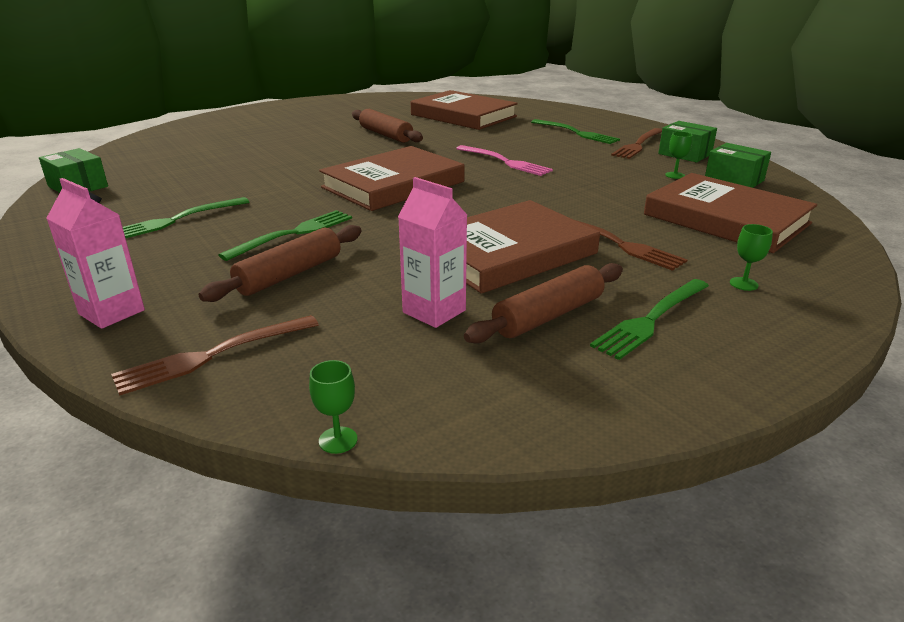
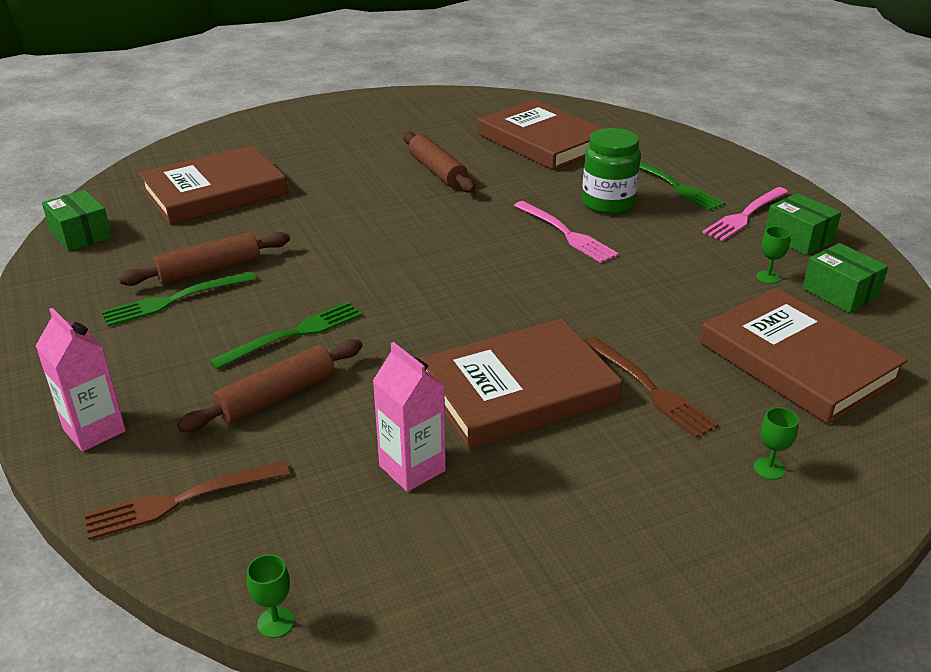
camera: 10 degrees right, 5 degrees up
brown book [319,146,465,211] -> brown book moved to [139,146,288,225]
brown rolling pin [464,263,623,344] -> brown rolling pin moved to [118,232,290,286]
green fork [590,279,709,360] -> none
brown fork [611,128,662,159] -> pink fork [702,187,788,241]
none -> green jar [582,128,641,214]

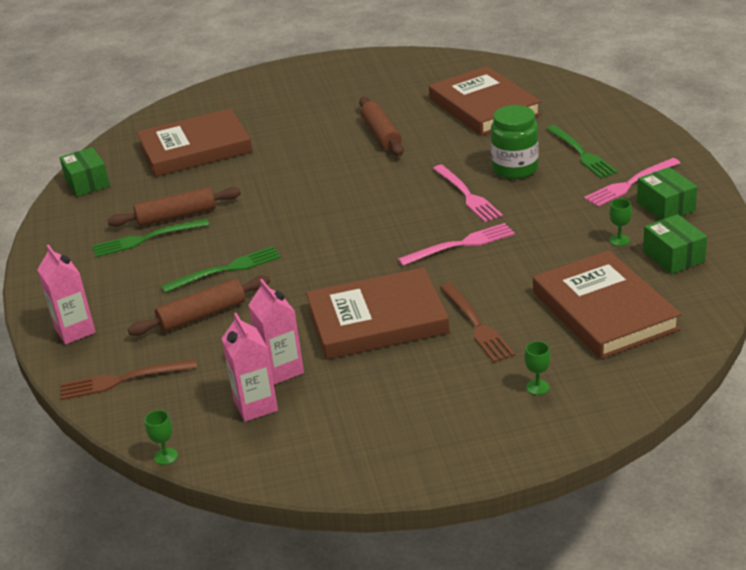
camera: 15 degrees right, 0 degrees up
none -> pink carton [221,313,278,422]
none -> pink fork [398,223,515,266]

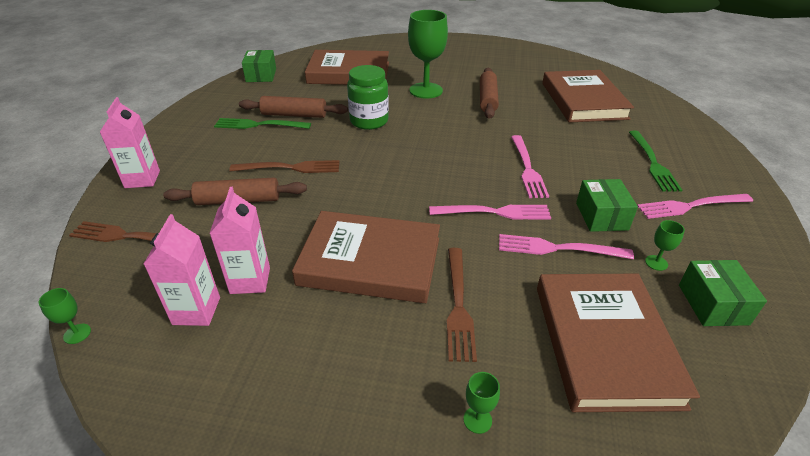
camera: 20 degrees right, 5 degrees up
green fork [161,246,281,293] -> brown fork [230,160,339,173]
green jar [491,105,538,179] -> green jar moved to [347,65,389,130]
green box [637,167,697,220] -> green box moved to [576,179,638,232]
none -> green goblet [408,10,448,99]
none -> pink fork [499,234,634,259]

